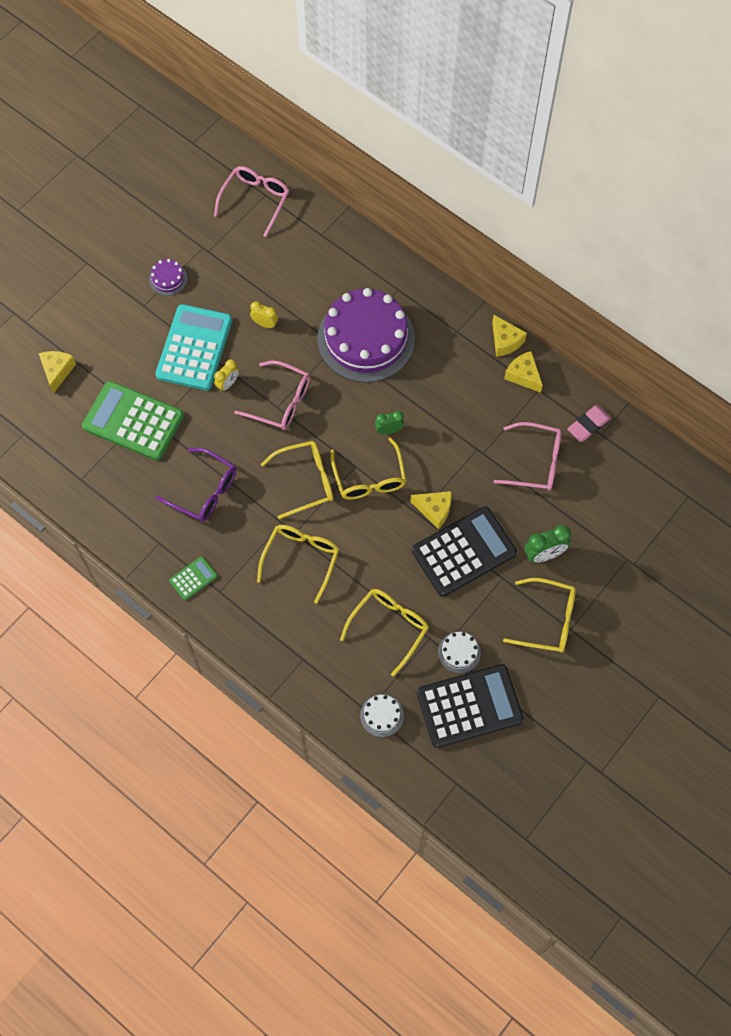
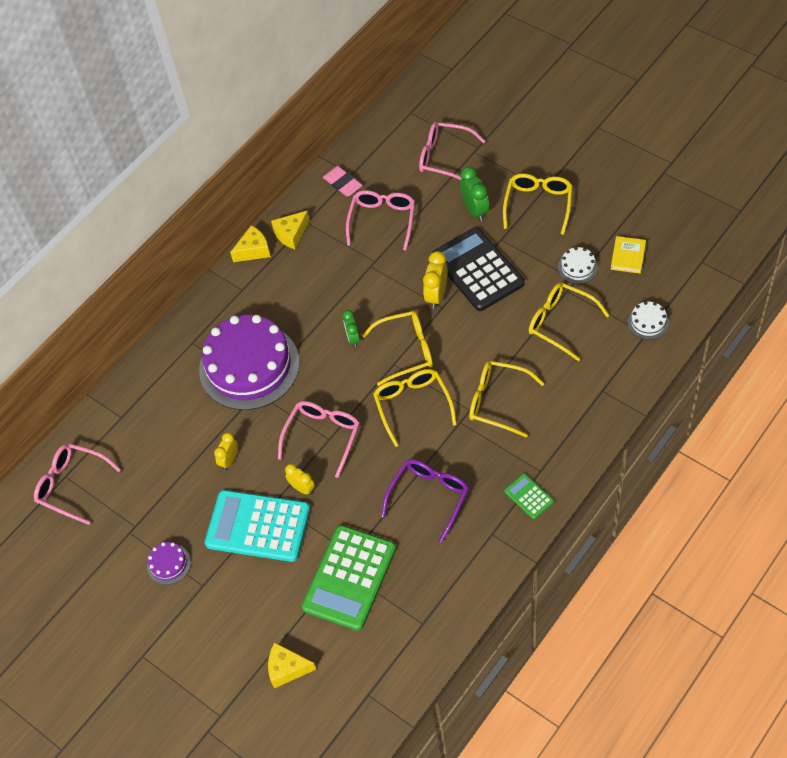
camera: 85 degrees left, 10 degrees down
yellow cheese [410,491,452,529] -> yellow clock [423,251,448,309]
black calculator [417,664,524,748] -> yellow book [611,236,646,274]
none -> pink glasses [419,122,486,180]

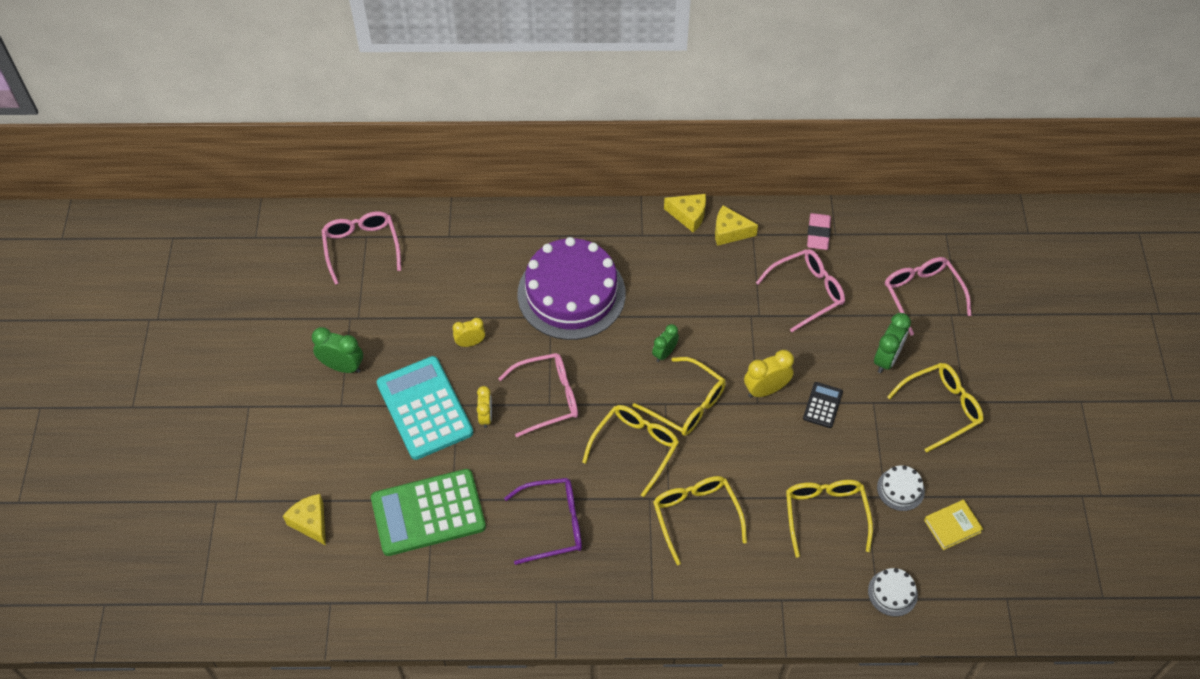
camera: 45 degrees right, 0 degrees up
purple cake [147,542,191,585] -> green clock [312,327,363,373]
black calculator [432,227,525,311] -> black calculator [803,382,843,428], size x0.46
green calculator [504,474,554,519] -> none

